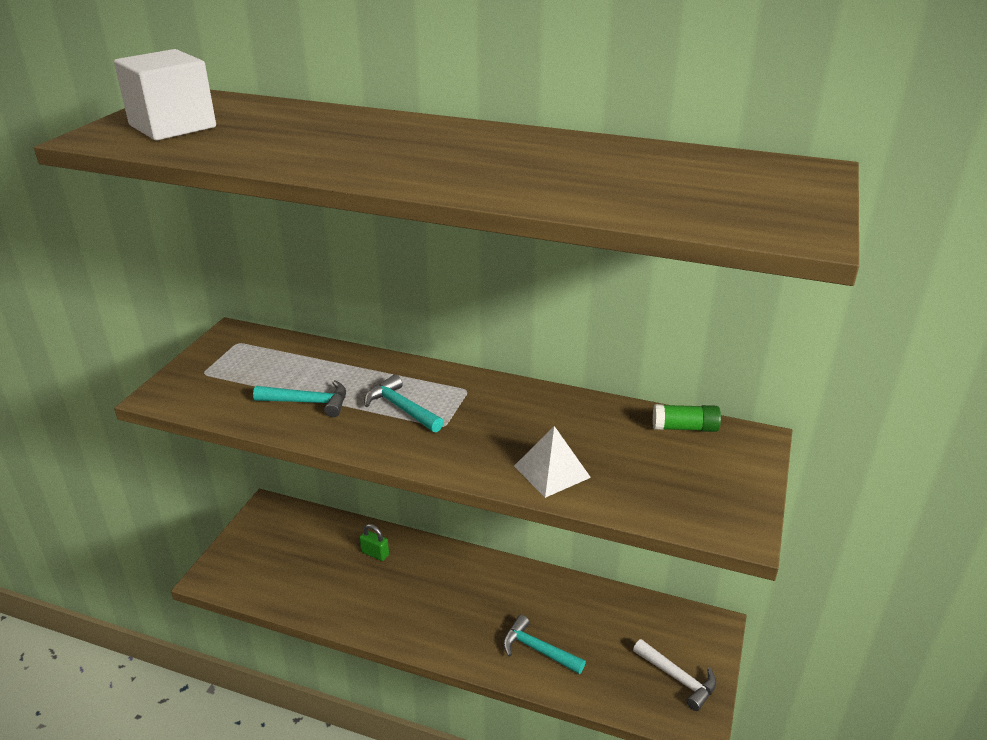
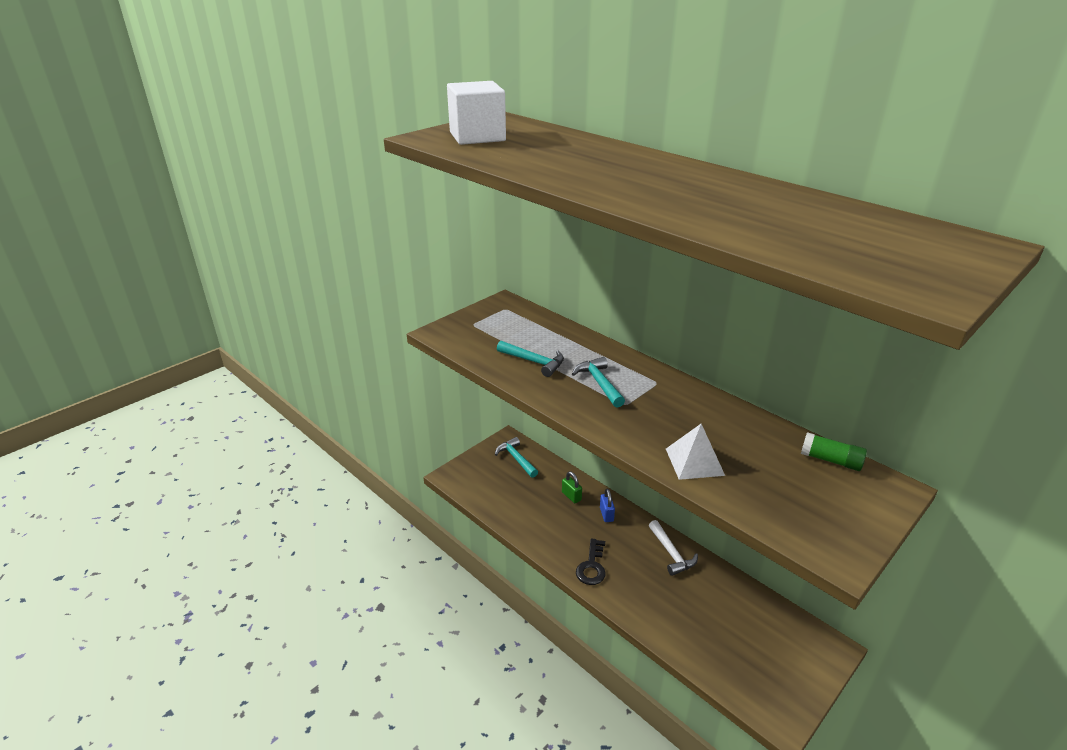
camera: 25 degrees right, 0 degrees up
turquoise hammer [503,615,586,674] -> turquoise hammer moved to [495,437,538,478]
white hammer [633,639,717,711] -> white hammer moved to [649,520,698,576]
none -> black key [576,539,606,585]
none -> blue padlock [600,489,615,522]

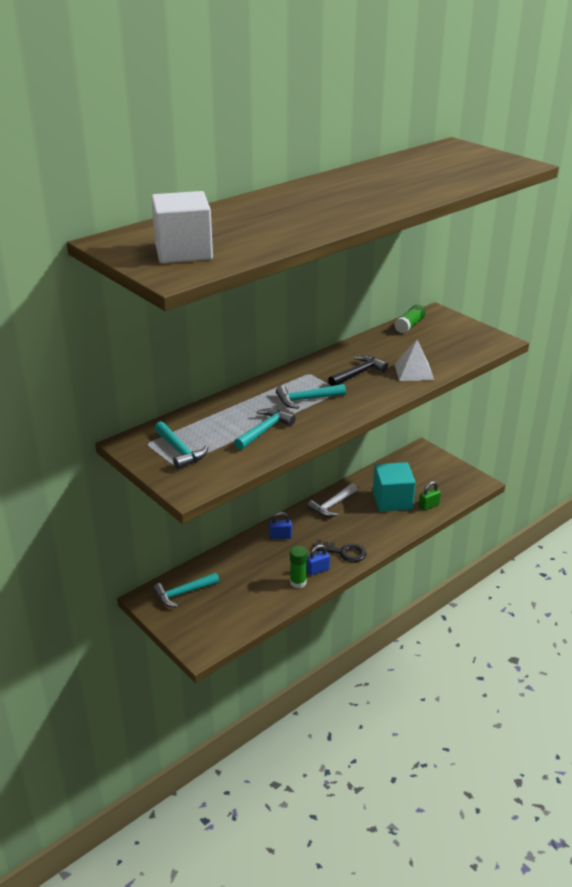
camera: 85 degrees left, 0 degrees up
green padlock [562,471,582,503] -> green padlock moved to [419,481,441,511]
white hammer [649,520,698,576] -> white hammer turned 150 degrees clockwise [307,483,358,517]
none -> turquoise hammer [154,421,208,469]
none -> green glue stick [290,546,307,588]
none -> blue padlock [306,544,330,575]
none -> black hammer [328,355,388,386]
none -> turquoise cube [373,462,416,512]

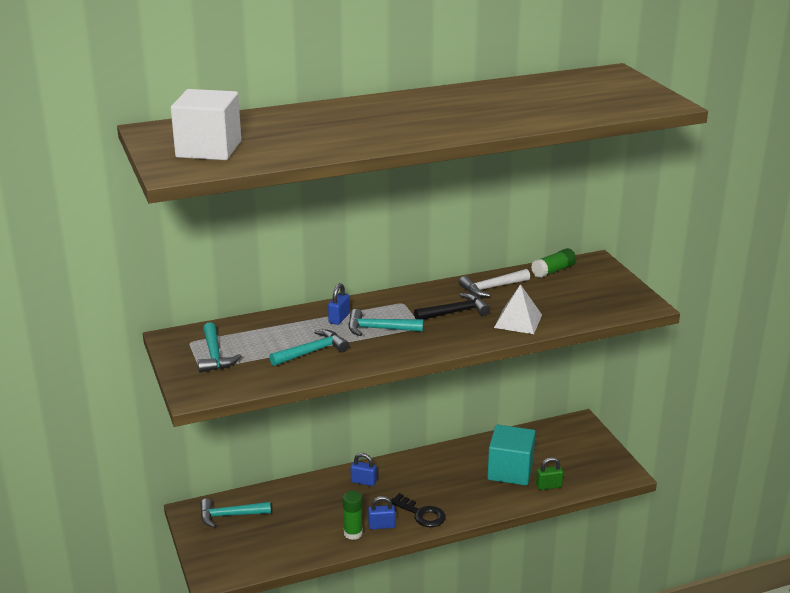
camera: 20 degrees right, 5 degrees down
white hammer [307,483,358,517] -> white hammer moved to [459,269,530,297]
none -> blue padlock [328,283,350,325]

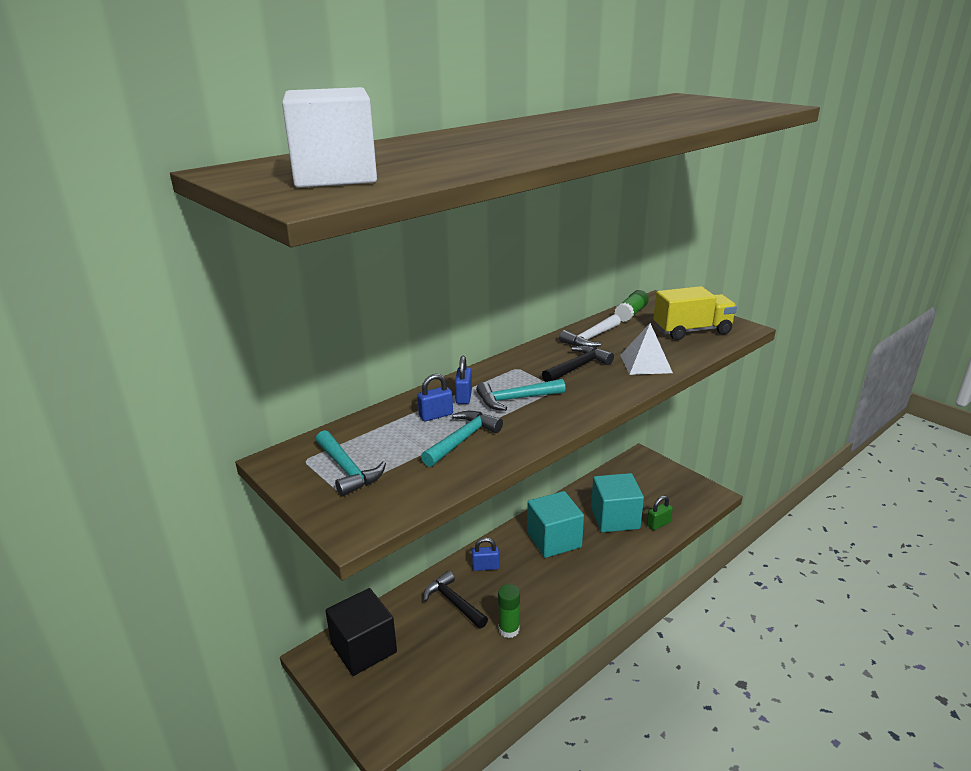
camera: 20 degrees left, 0 degrees up
turquoise hammer [200,498,271,528] -> black cube [325,588,397,676]
blue padlock [368,496,395,529] -> blue padlock moved to [417,374,453,421]
black key [391,493,446,527] -> none
none -> black hammer [424,571,488,629]
none -> turquoise cube [527,491,584,558]
none -> yellow truck [653,286,737,340]

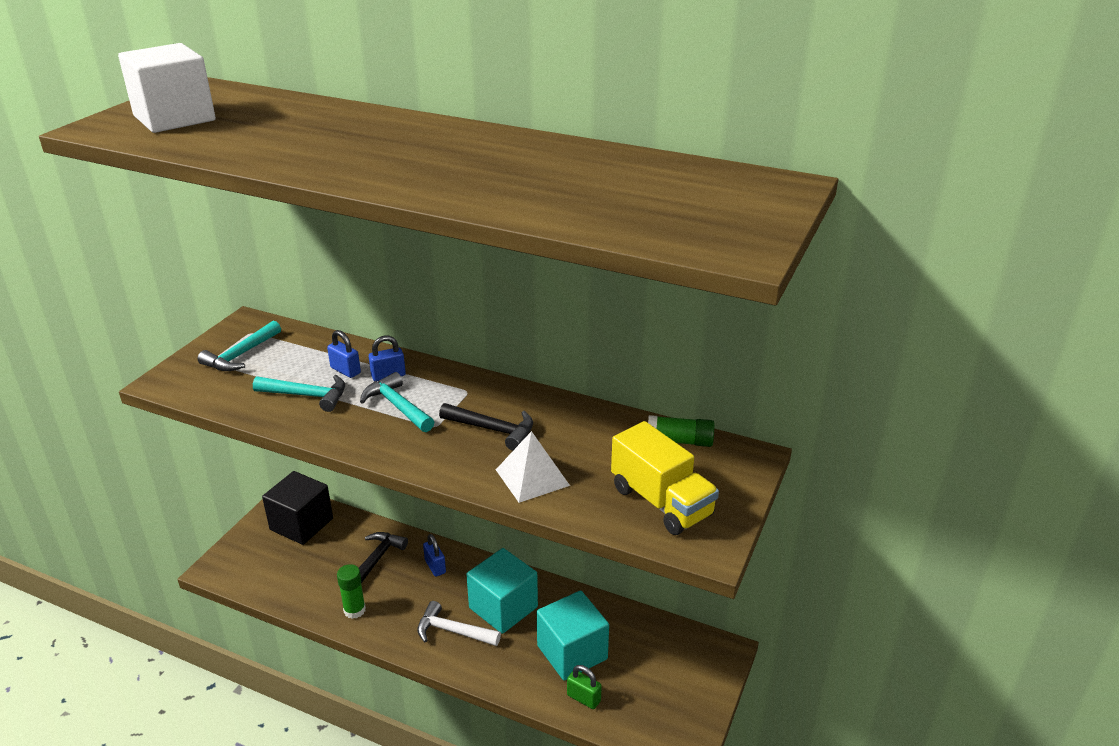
camera: 65 degrees right, 5 degrees up
white hammer [559,314,621,347] -> white hammer moved to [417,601,501,646]

